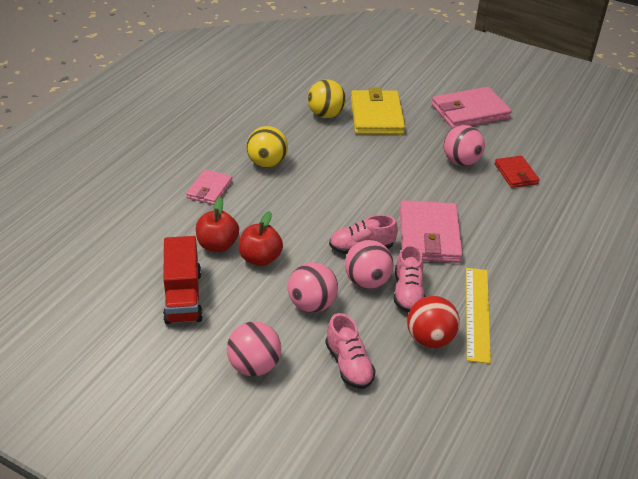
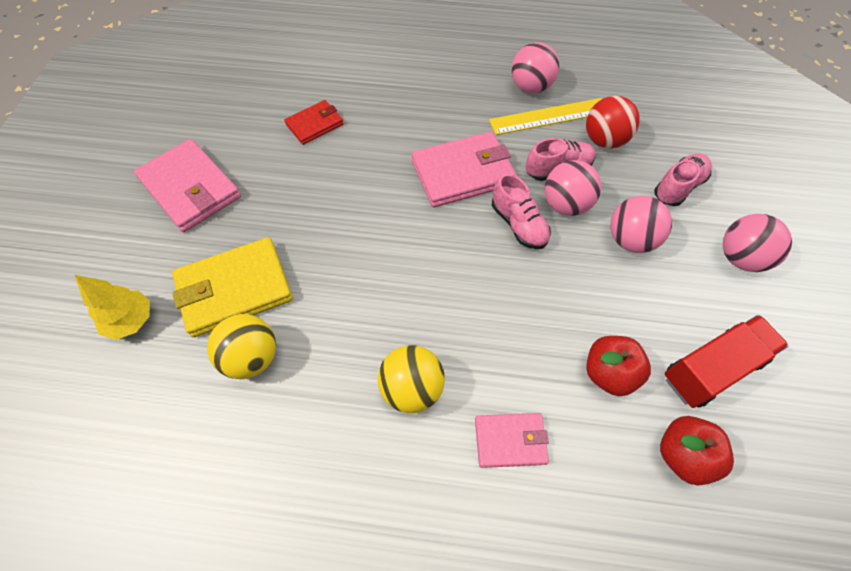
camera: 110 degrees left, 20 degrees up
red apple [239,211,283,266] -> red apple moved to [660,416,734,485]
pink ball [444,125,485,166] -> pink ball moved to [511,42,559,93]
none -> yellow tree [75,275,150,340]

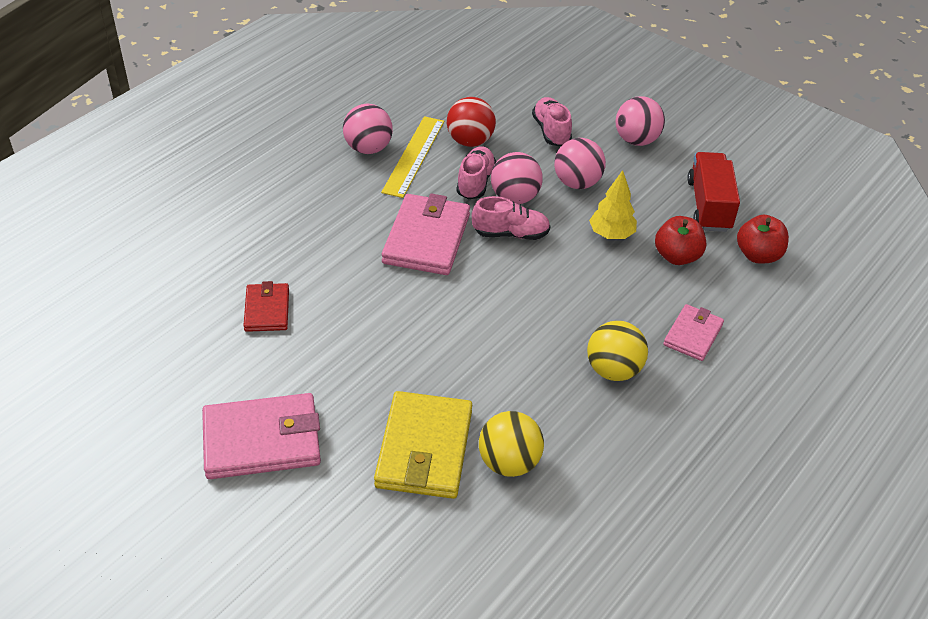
camera: 60 degrees left, 15 degrees down
yellow tree [75,275,150,340] -> yellow tree moved to [589,170,637,239]

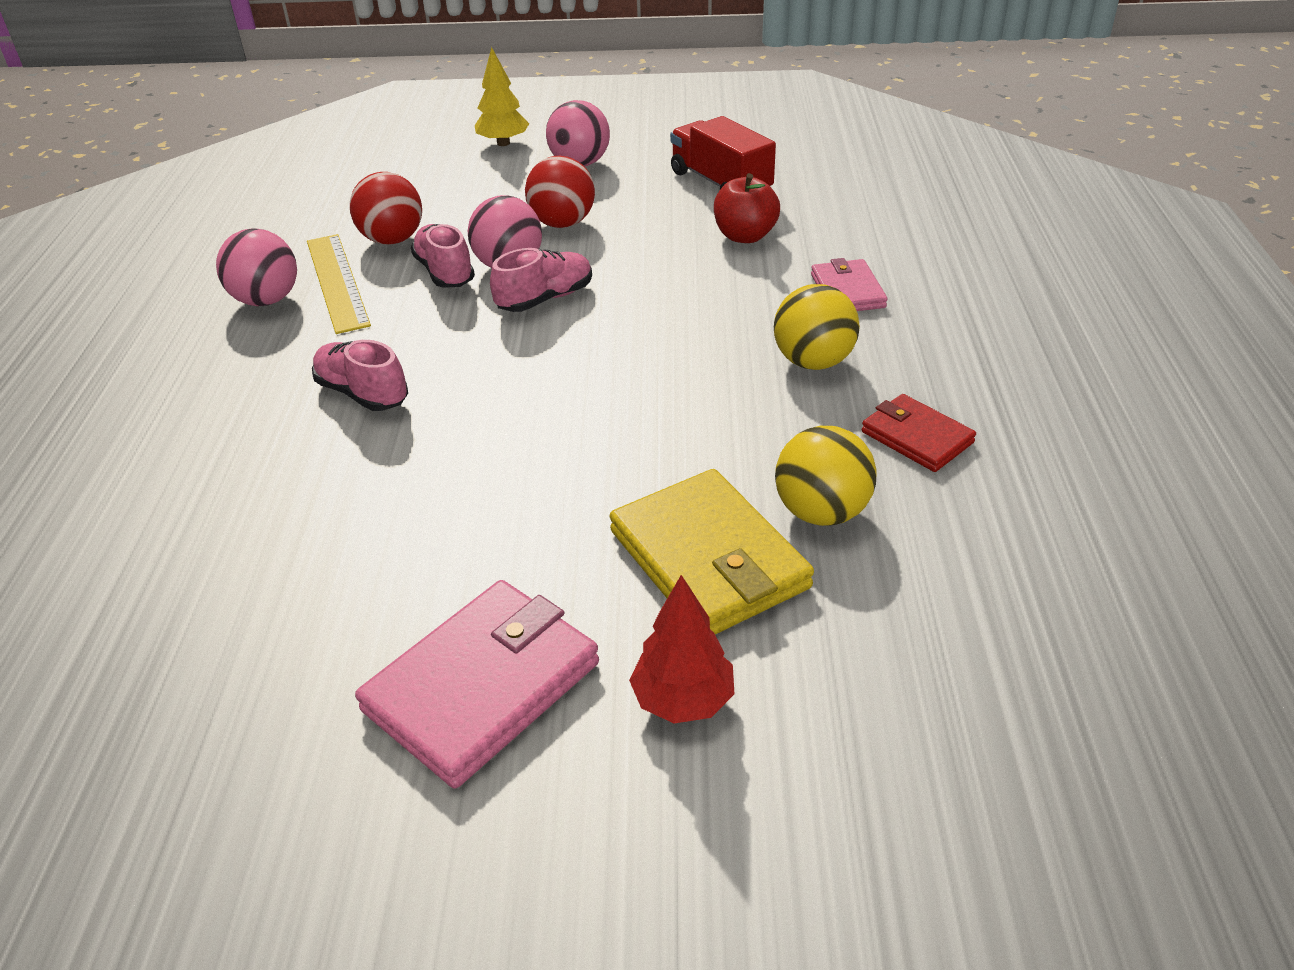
camera: 35 degrees left, 5 degrees down
red wallet [243,281,289,332] -> red wallet moved to [862,394,976,472]
pink wallet [382,193,470,275] -> none
pink shoe [532,97,572,146] -> pink shoe moved to [312,340,408,411]
pink ball [554,138,606,189] -> red ball [525,156,595,228]
yellow tree [589,170,637,239] -> yellow tree moved to [475,47,529,146]
red apple [737,215,789,263] -> none
none -> red tree [629,575,734,723]

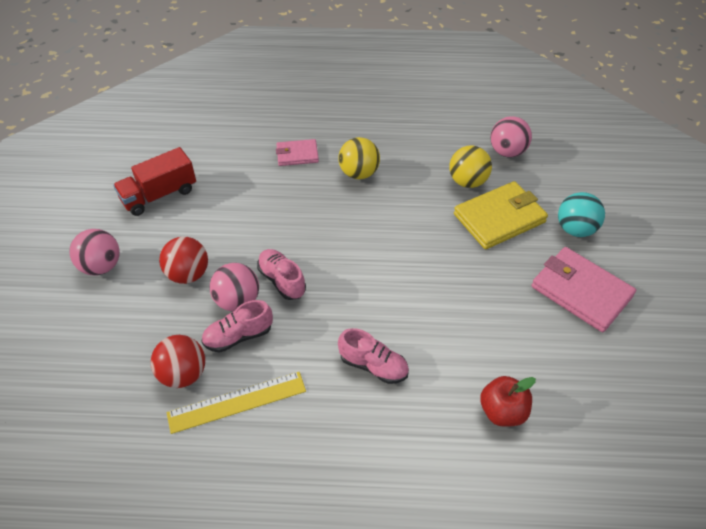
camera: 90 degrees left, 10 degrees up
pink ball [216,228,297,306] -> pink ball moved to [490,116,532,157]
pink shoe [312,340,408,411] -> pink shoe turned 105 degrees counterclockwise [338,328,409,384]
yellow tree [475,47,529,146] -> none
red tree [629,575,734,723] -> turquoise ball [558,192,605,237]
red apple [714,173,780,243] -> red apple moved to [480,376,536,427]
red wallet [862,394,976,472] -> none

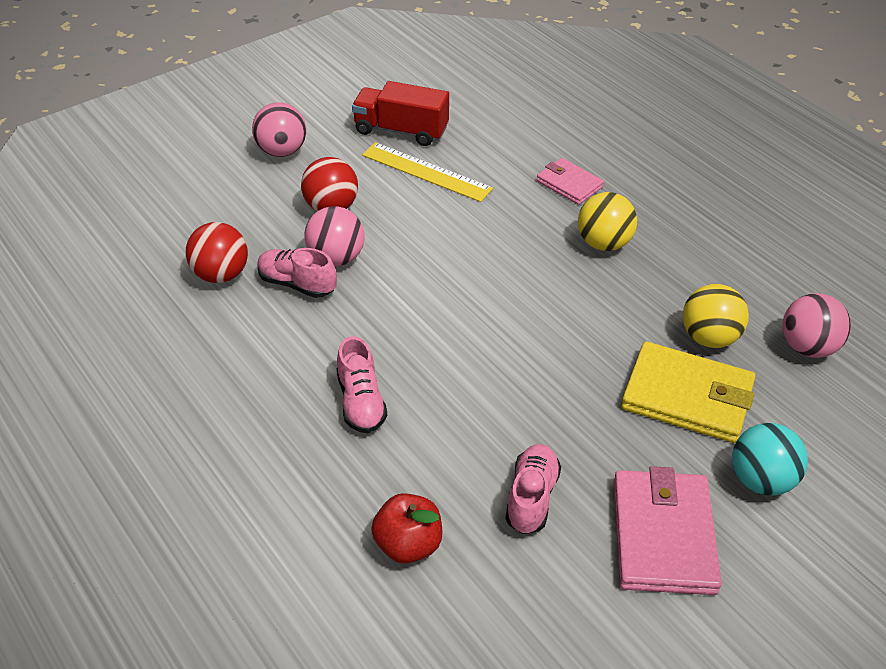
camera: 50 degrees right, 5 degrees down
yellow ruler [167,372,306,434] -> yellow ruler moved to [362,142,493,202]
pink shoe [257,249,306,300] -> pink shoe moved to [505,444,561,534]

